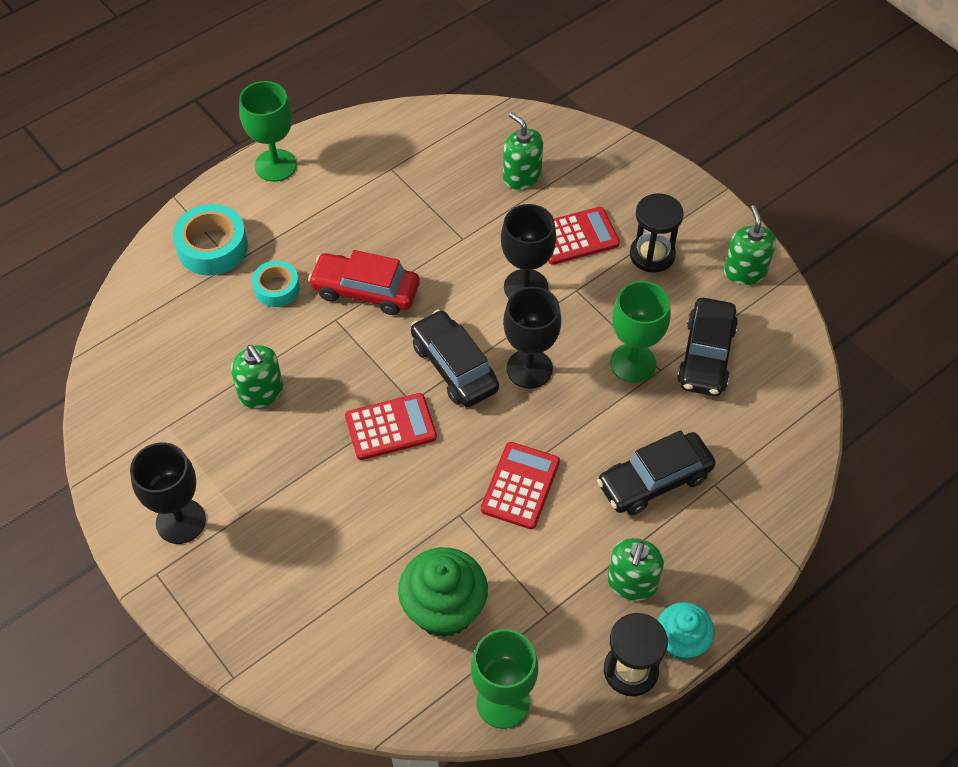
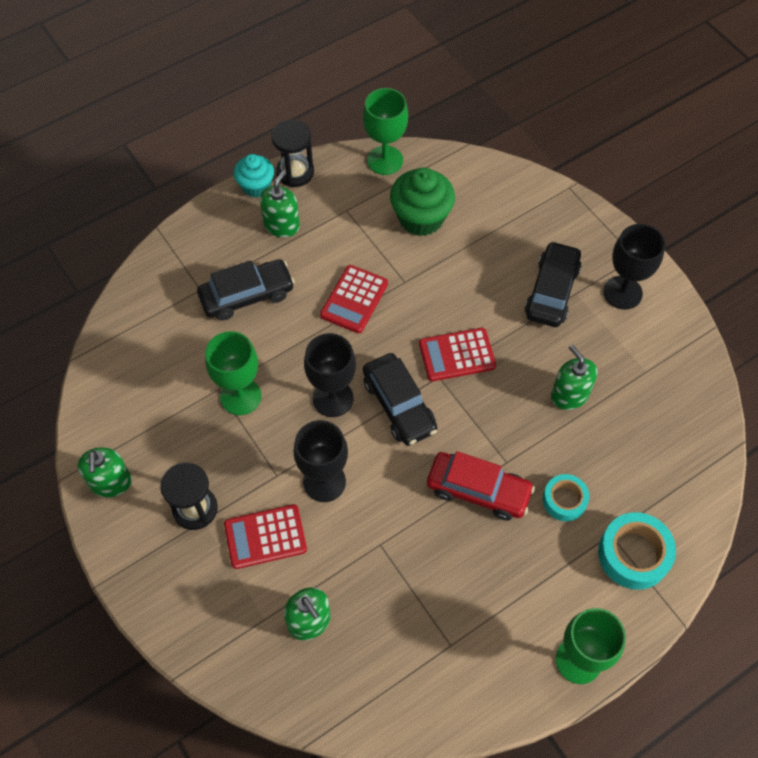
camera: 175 degrees left, 5 degrees up
black car [677,298,738,396] -> black car moved to [525,241,582,327]

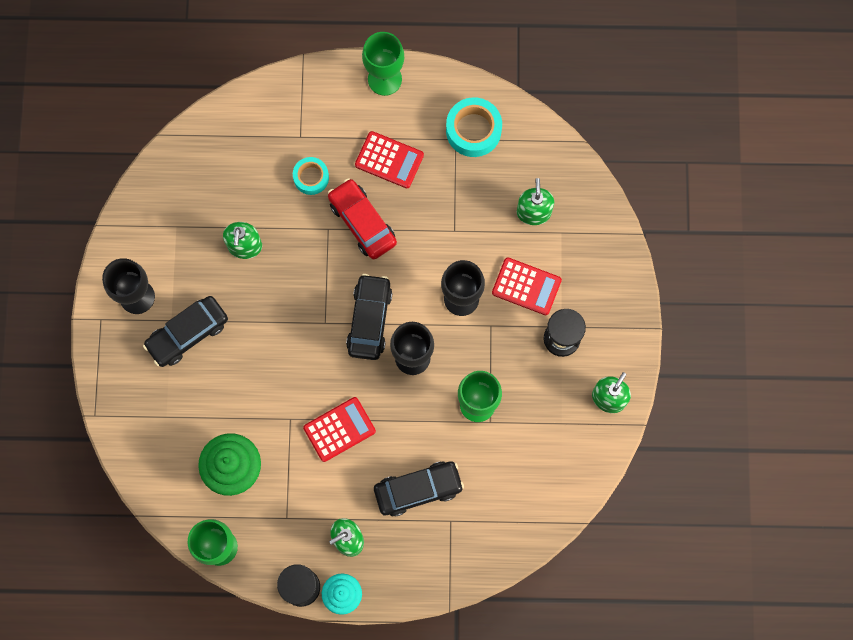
camera: 145 degrees left, 15 degrees up
black car [197,259,295,321] -> black car turned 150 degrees clockwise [374,461,464,517]
red calculator [419,328,496,381] -> red calculator moved to [355,131,424,188]
turquoise tape [598,512,676,590] -> turquoise tape moved to [446,97,502,157]

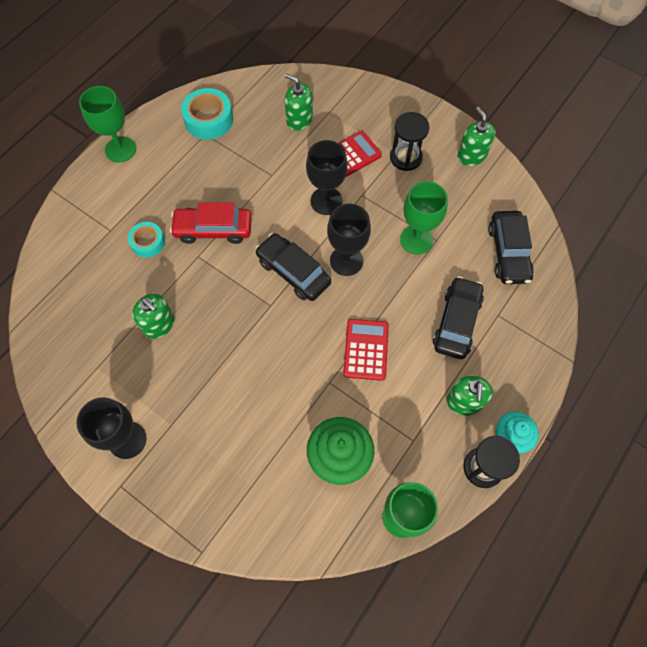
camera: 55 degrees left, 10 degrees down
black car [143,296,228,367] -> black car moved to [488,211,534,284]
red calculator [355,131,424,188] -> none

